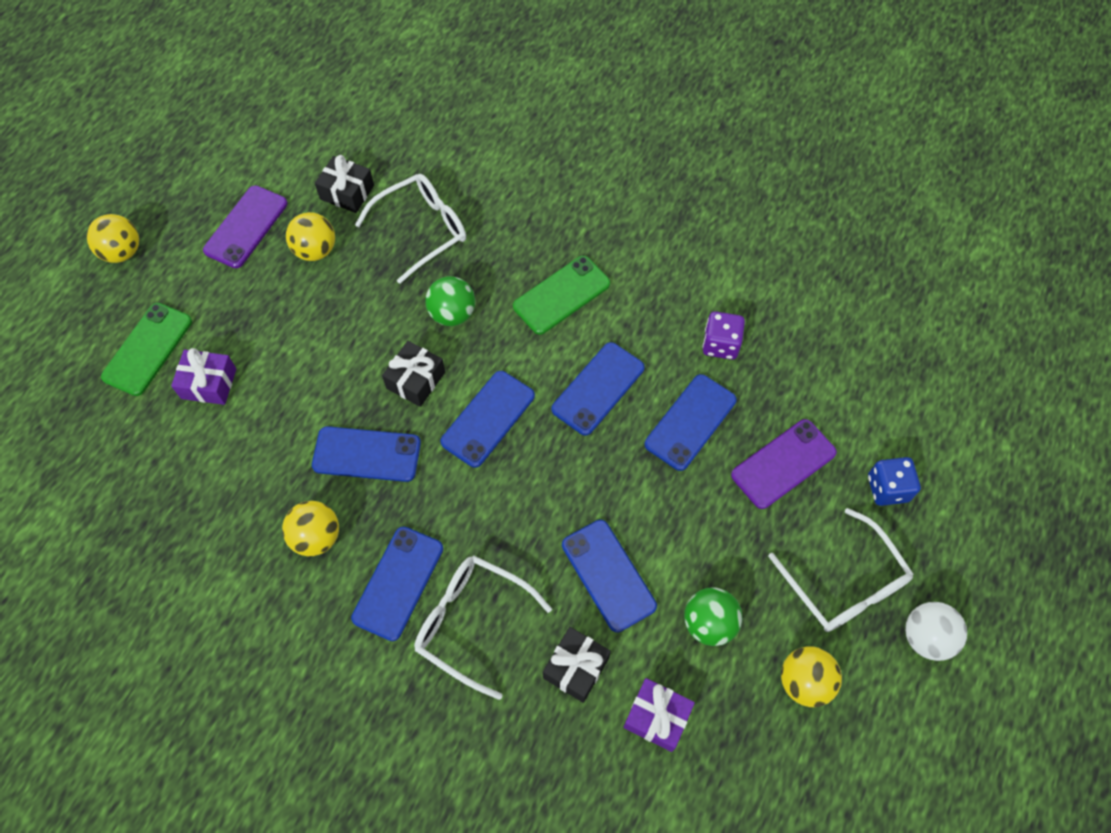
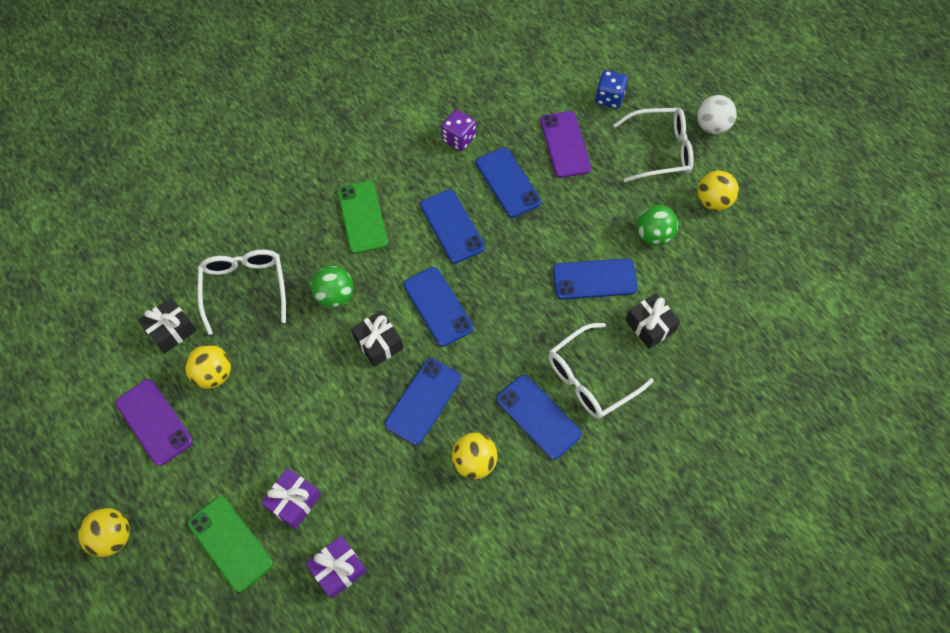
camera: 65 degrees left, 0 degrees up
purple gift [624,678,695,752] -> purple gift moved to [306,536,367,599]

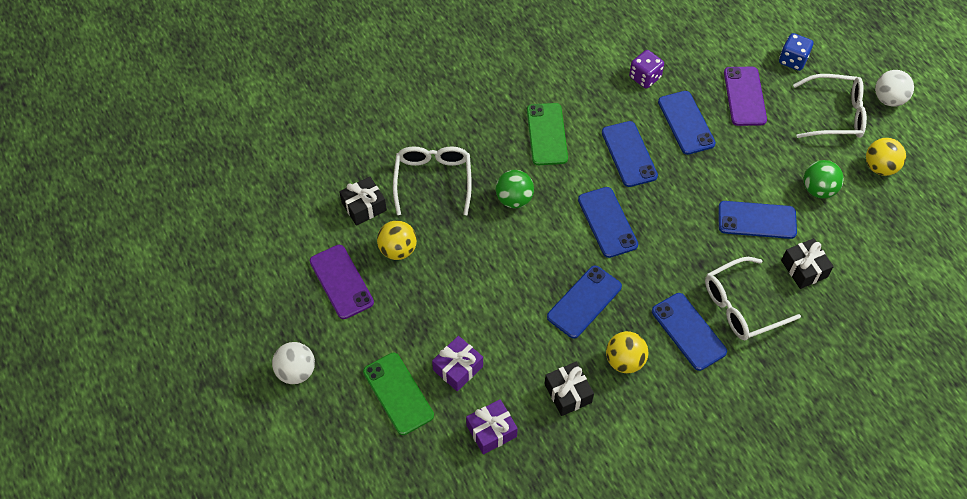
camera: 10 degrees right, 5 degrees down
yellow ball [78,508,130,557] -> white ball [272,342,315,384]
black gift [351,311,403,367] -> black gift moved to [545,362,594,416]

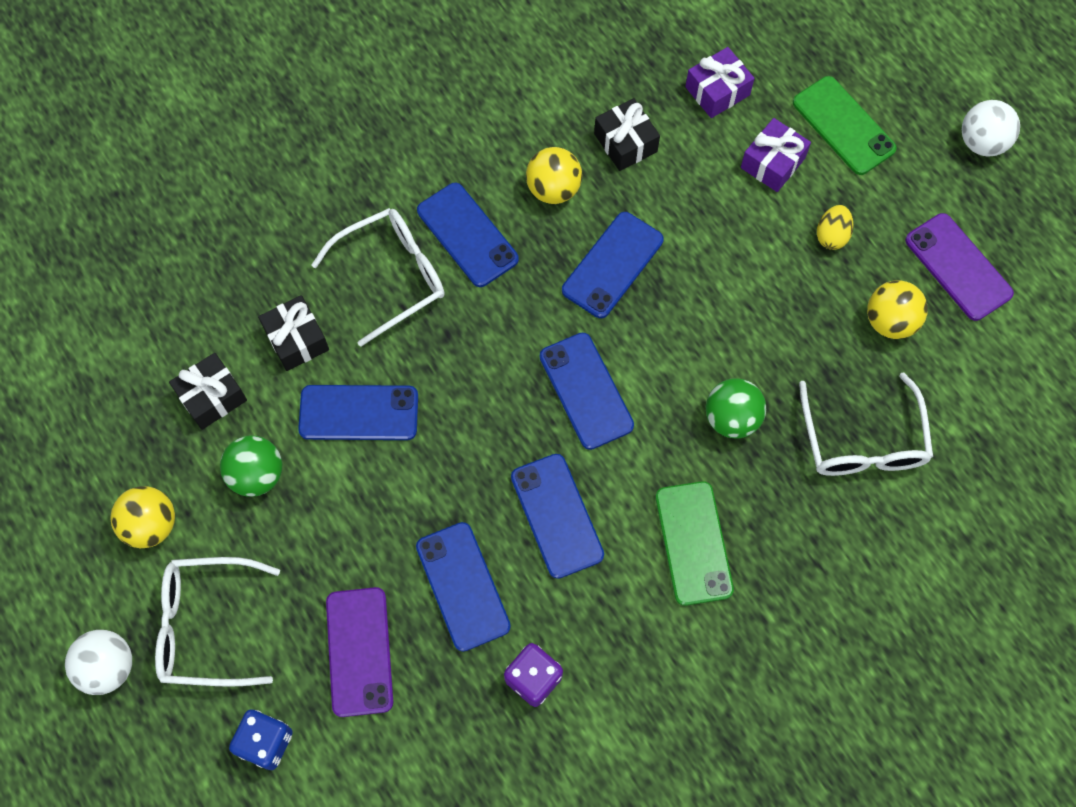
camera: 175 degrees right, 10 degrees up
black gift [339,177,387,226] -> black gift moved to [169,353,247,430]
none -> yellow egg [817,205,854,250]

